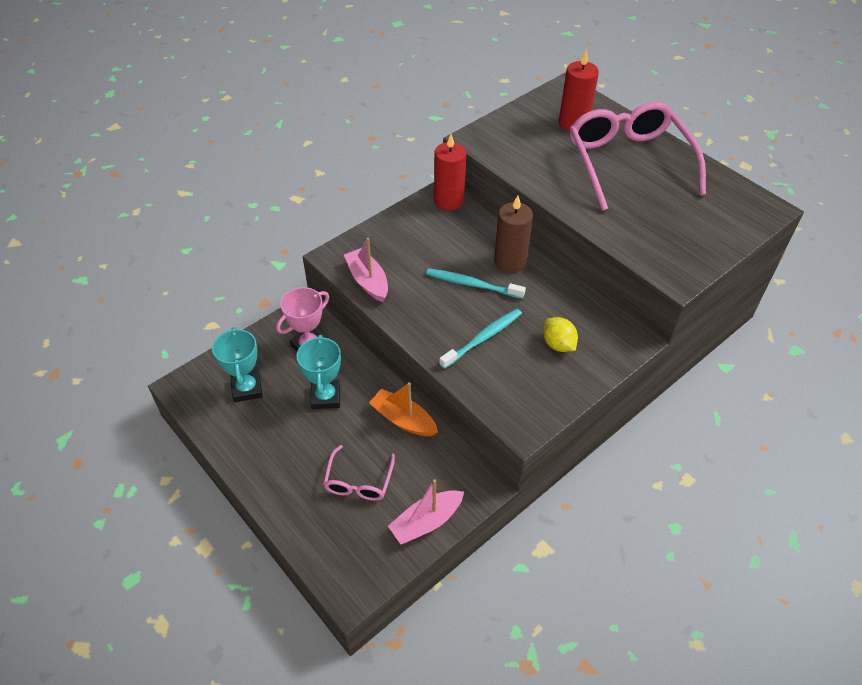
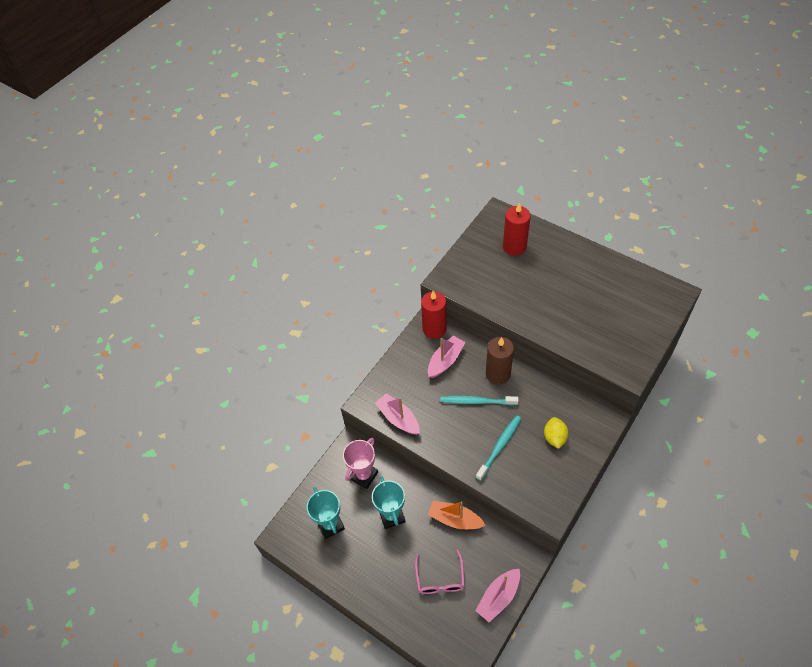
camera: 10 degrees left, 5 degrees up
yellow lemon [543,317,578,352] -> yellow lemon turned 45 degrees clockwise [544,417,568,449]
pink glasses [569,102,706,211] -> none
none -> pink boat [428,336,466,378]

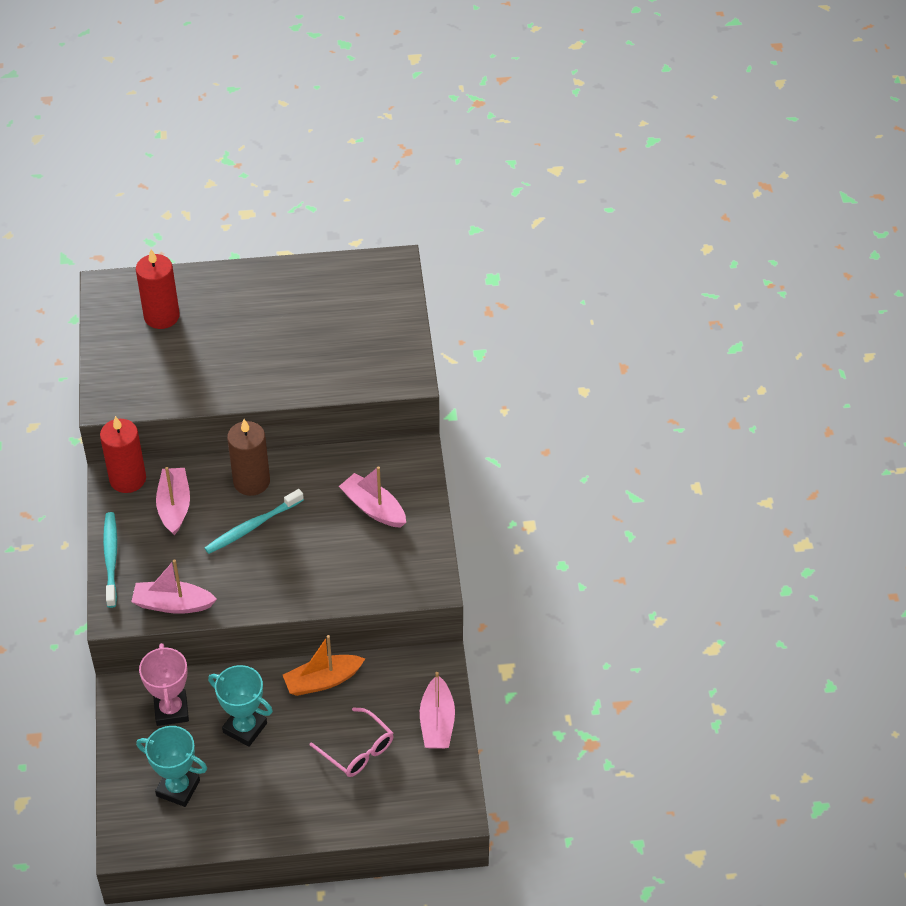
camera: 45 degrees left, 5 degrees down
turquoise toothbrush [476,415,521,481] -> turquoise toothbrush moved to [103,512,117,608]
yellow lemon [544,417,568,449] -> pink boat [339,466,406,528]

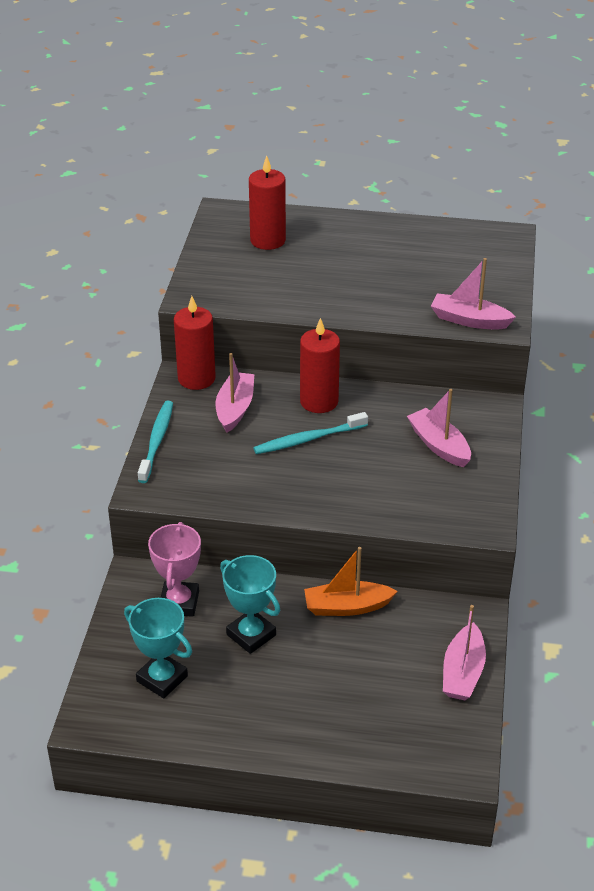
camera: 15 degrees right, 10 degrees down
pink boat [131,560,217,614] -> pink boat moved to [431,258,516,329]
brown candle [227,419,270,496] -> red candle [300,318,340,413]
pink glasses [310,707,393,777] -> none

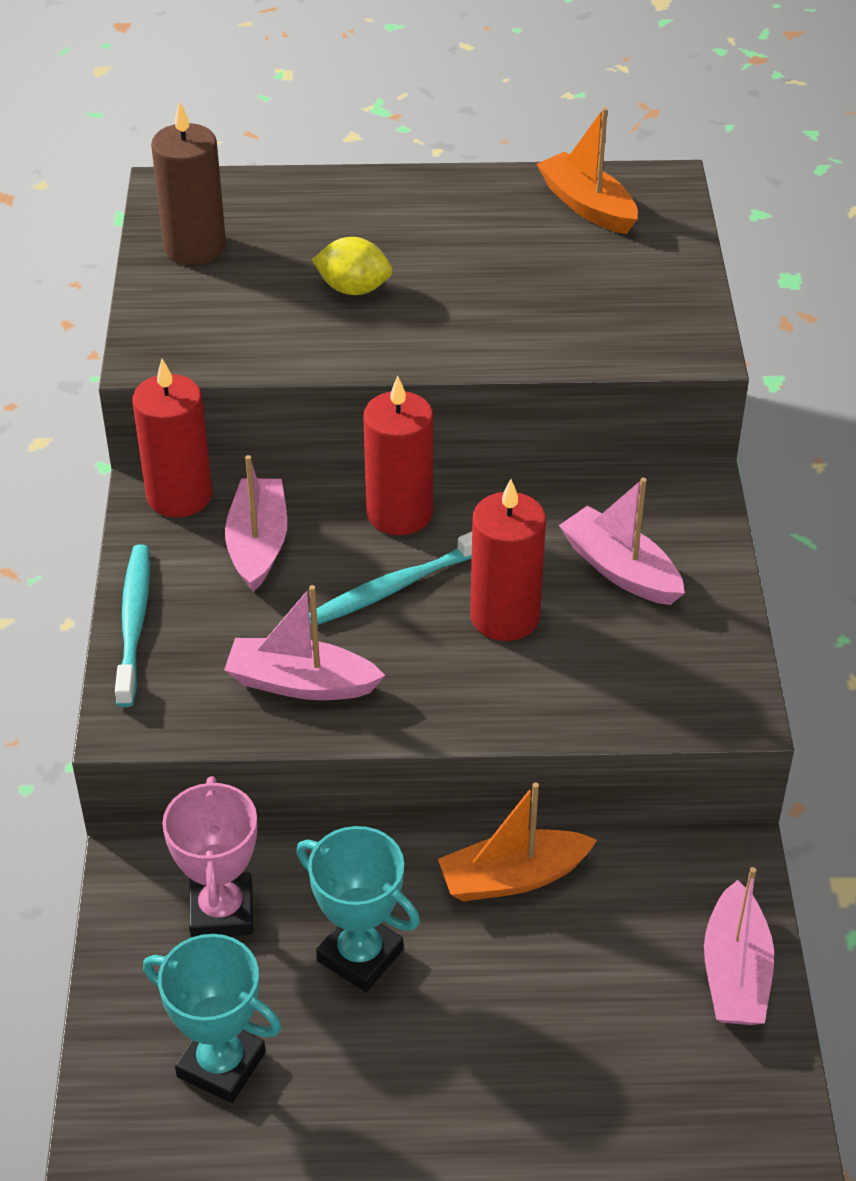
camera: 10 degrees left, 5 degrees up
red candle [249,156,286,250] -> red candle moved to [470,479,546,641]
pink boat [431,258,516,329] -> pink boat moved to [224,585,385,700]
none -> brown candle [151,101,226,265]
none -> yellow lemon [312,237,392,295]
none -> orange boat [537,107,638,234]

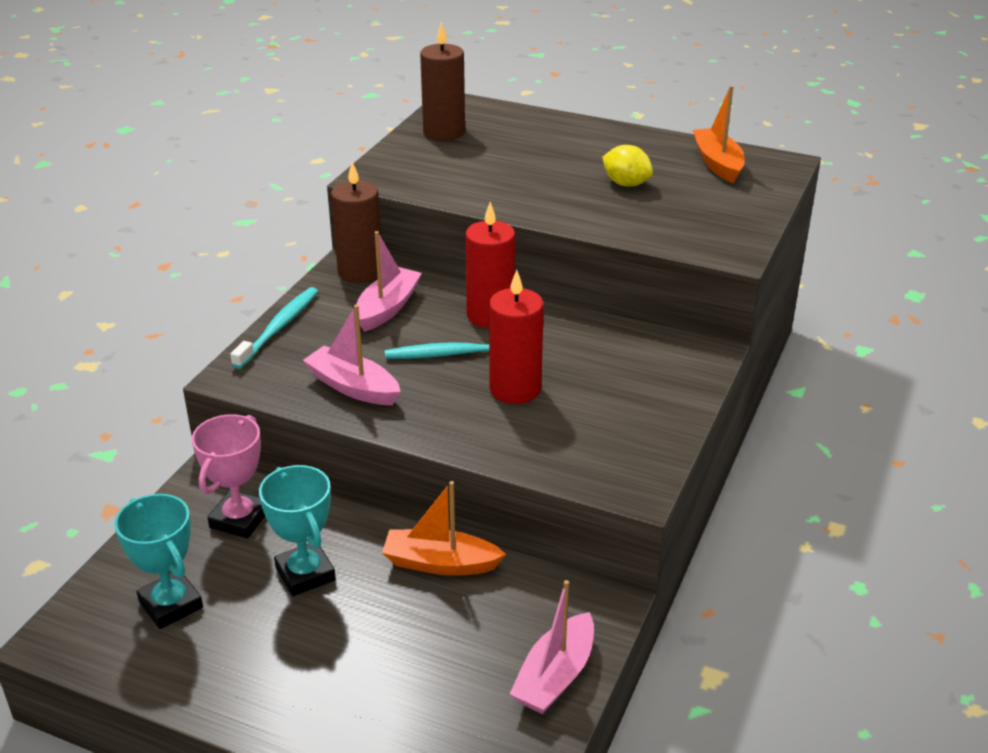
camera: 25 degrees right, 10 degrees down
red candle [132,359,212,518] -> brown candle [331,161,381,283]
yellow lemon [312,237,392,295] -> yellow lemon moved to [602,145,653,187]
pink boat [559,478,685,605] -> none

